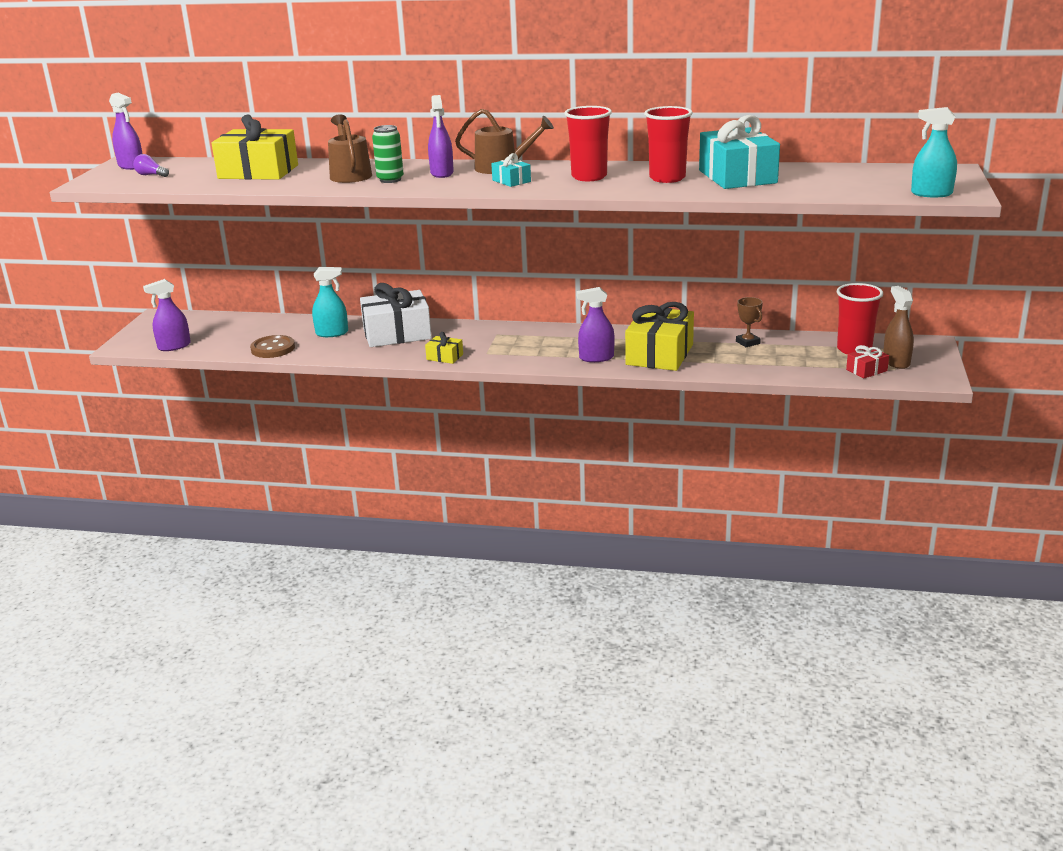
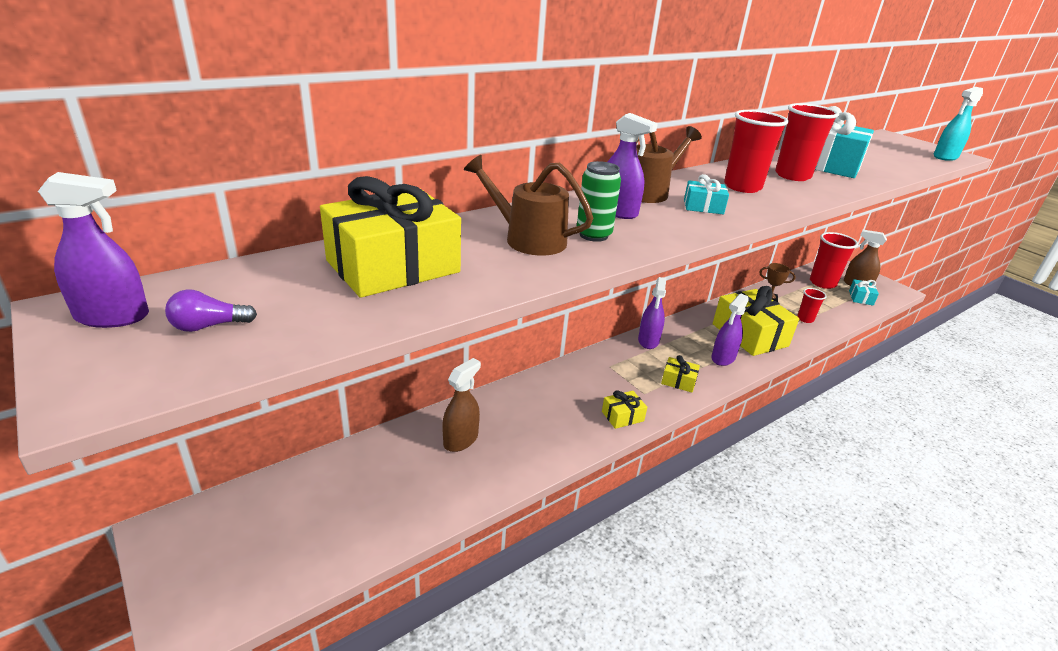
camera: 50 degrees left, 5 degrees up
purple spray bottle [143,279,191,351] -> purple spray bottle moved to [638,277,666,349]
brown button [250,335,295,358] -> none
turquoise spray bottle [312,267,348,337] -> brown spray bottle [442,358,481,452]
white gift [360,283,432,347] -> none
red gift [846,345,889,379] -> turquoise gift [849,279,879,306]
none -> yellow gift [661,355,700,393]
none -> red cup [797,288,827,323]

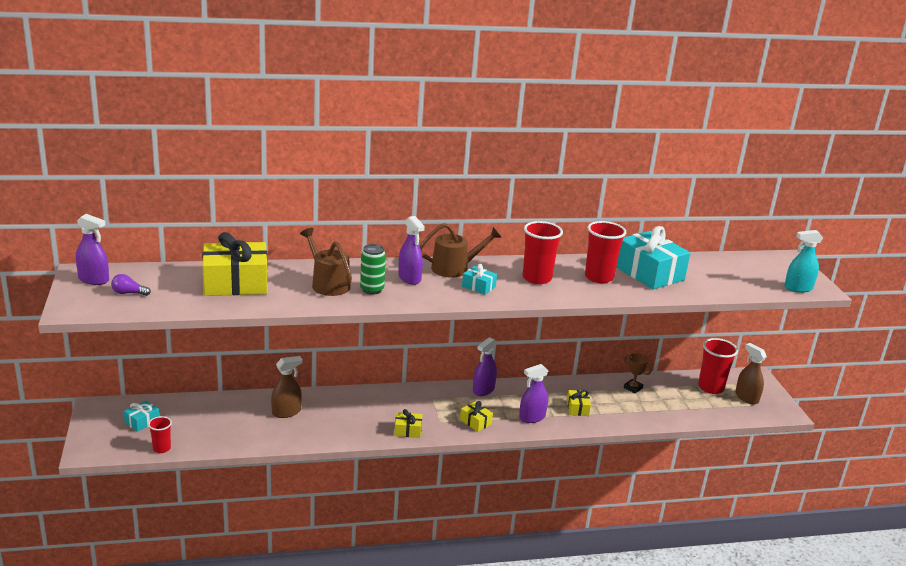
camera: 25 degrees right, 5 degrees down
yellow gift [713,286,799,356] -> yellow gift [567,390,591,416], size x0.46
red cup [797,288,827,323] -> red cup moved to [148,416,172,453]
turquoise gift [849,279,879,306] -> turquoise gift moved to [124,400,159,432]

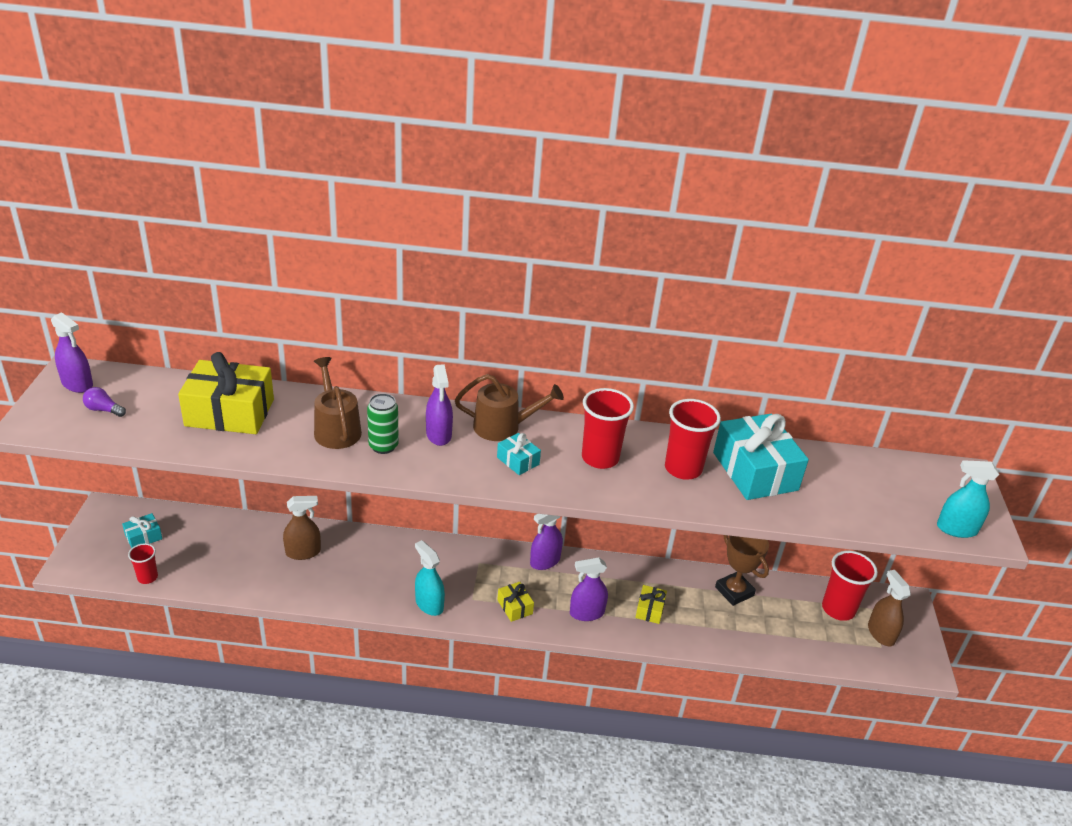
camera: 15 degrees right, 10 degrees up
yellow gift [394,409,422,438] -> turquoise spray bottle [415,540,445,616]
brown trophy [624,353,651,393] -> brown trophy [715,535,769,606], size x1.60

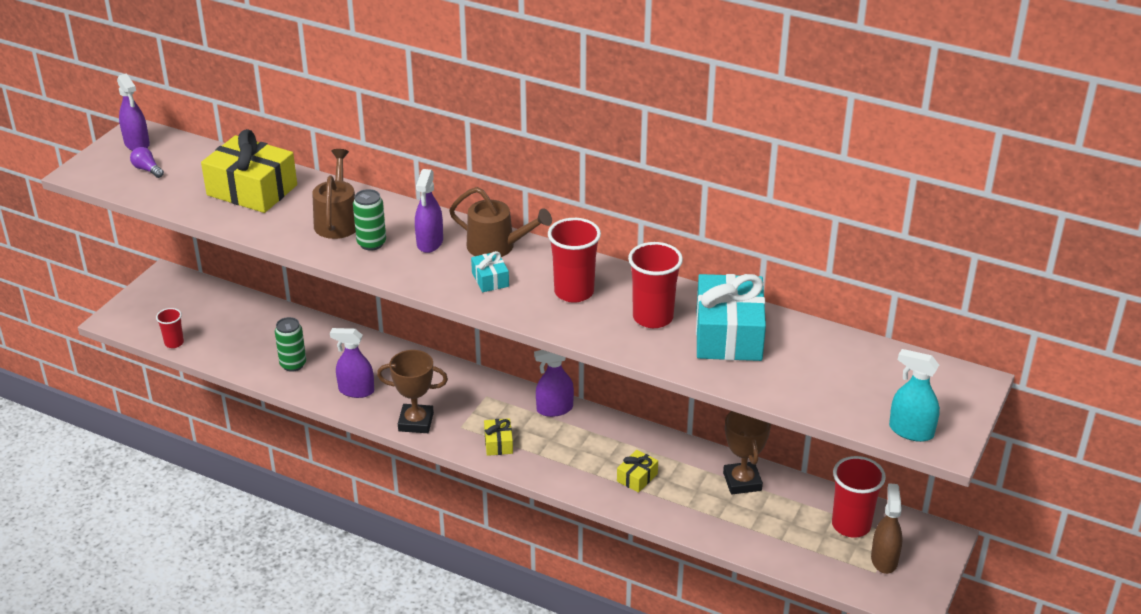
camera: 25 degrees right, 0 degrees up
turquoise gift [122,513,162,548] -> none
brown spray bottle [283,496,321,560] -> none
turquoise spray bottle [415,540,445,616] -> brown trophy [377,350,448,433]
purple spray bottle [570,557,608,621] -> purple spray bottle moved to [330,328,374,398]
none -> green can [275,317,306,372]

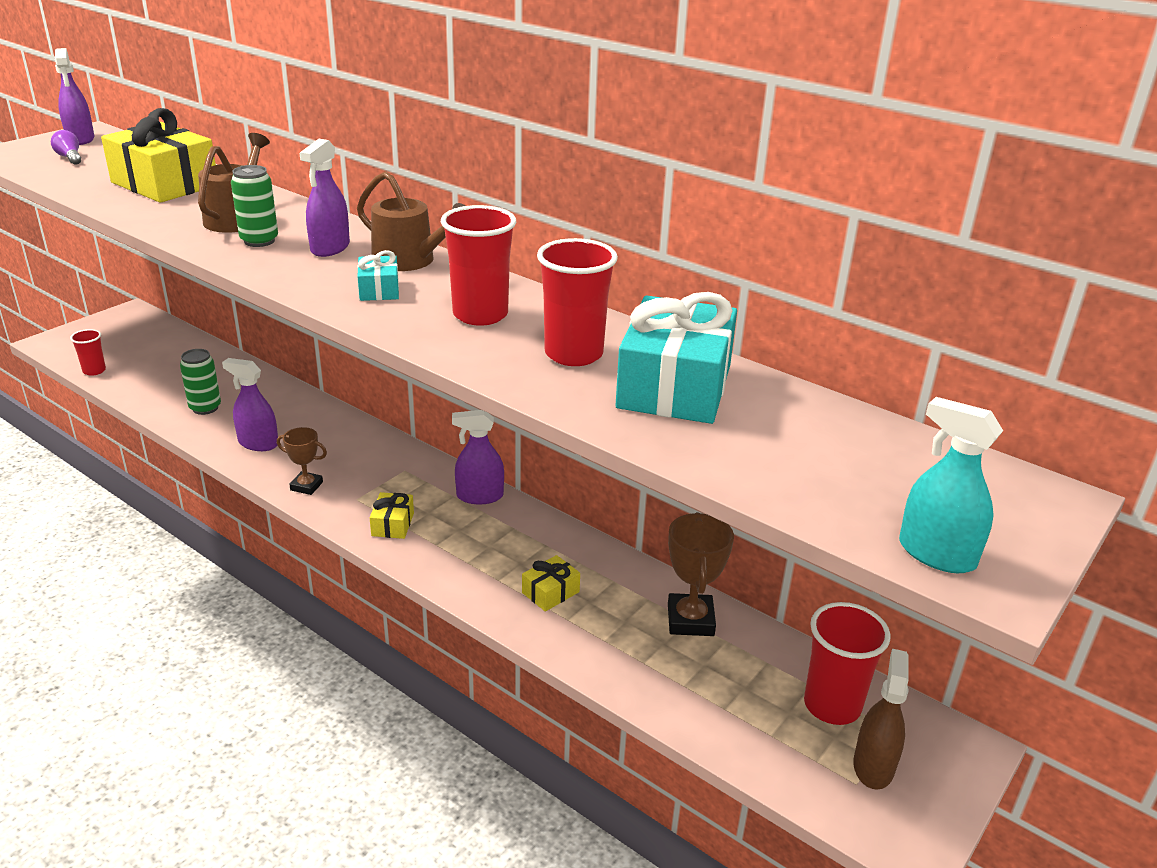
camera: 10 degrees right, 5 degrees down
brown trophy [377,350,448,433] -> brown trophy [277,427,327,495], size x0.62

